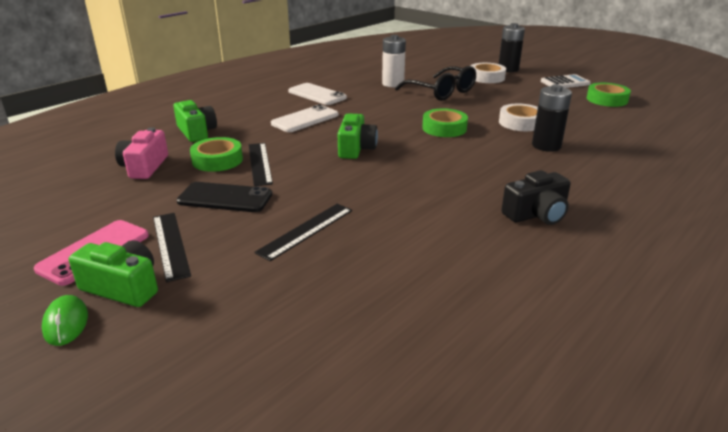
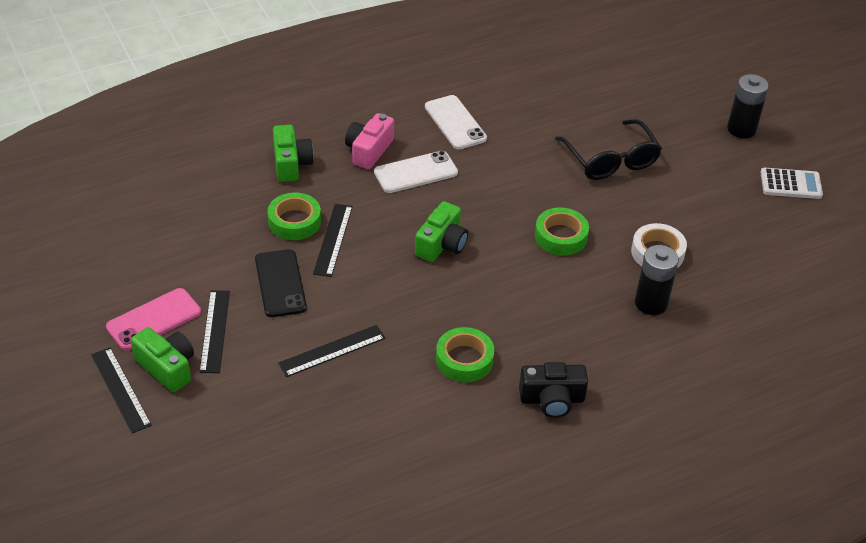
camera: 20 degrees right, 15 degrees up
green mouse [42,295,88,346] -> black ruler [91,348,152,433]
pink camera [115,127,168,179] -> pink camera moved to [345,113,394,169]
black phone [176,182,272,212] -> black phone turned 45 degrees clockwise [255,249,307,317]
white battery [382,35,406,87] -> none
white tape [471,63,506,83] -> none
green tape [587,83,631,107] -> green tape moved to [436,327,495,382]

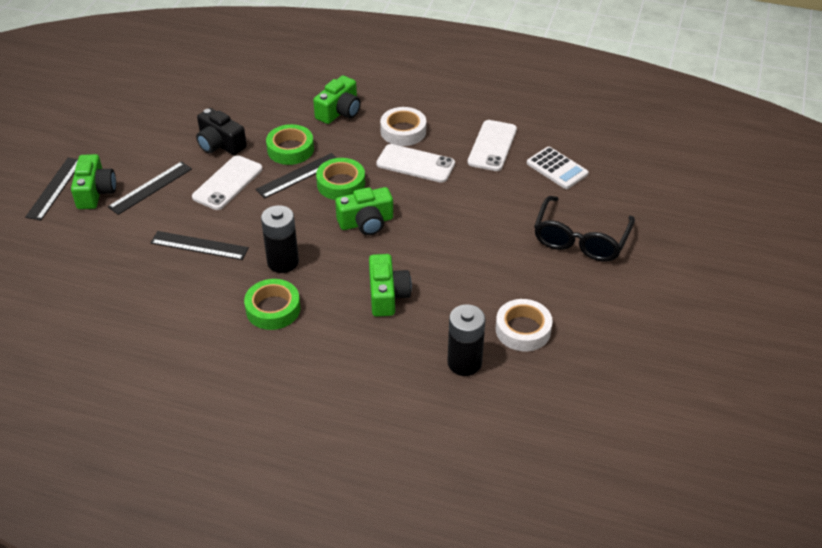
camera: 45 degrees right, 0 degrees up
pink phone [106,288,201,351] -> none
black phone [255,249,307,317] -> white phone [192,155,263,210]
pink camera [345,113,394,169] -> white tape [380,107,426,146]
black camera [519,362,588,418] -> black camera moved to [196,108,247,155]
green tape [535,208,589,256] -> green tape moved to [316,158,365,200]
black battery [727,74,769,139] -> black battery moved to [261,205,299,273]
white calculator [760,168,823,199] -> white calculator moved to [527,147,589,189]
none -> green camera [369,254,412,317]

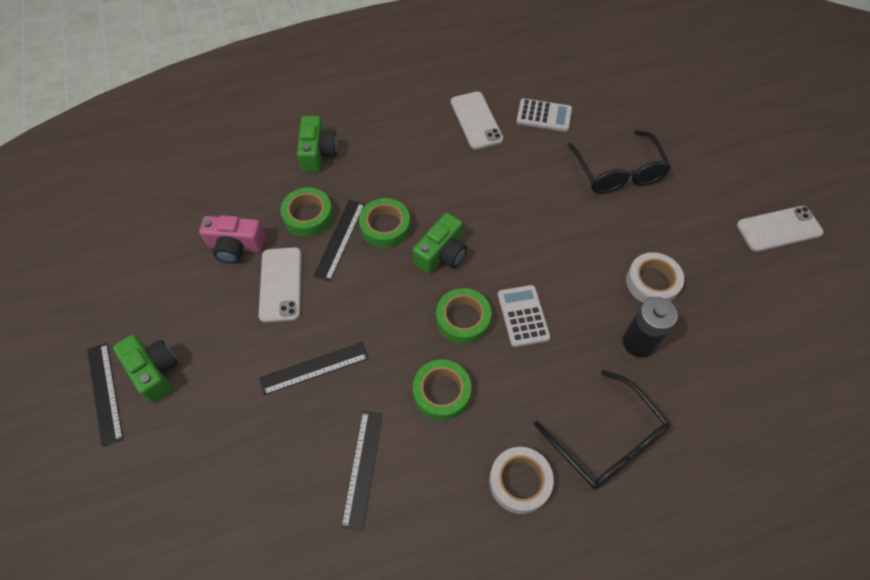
camera: 35 degrees left, 15 degrees up
black ruler [108,161,192,215] -> black ruler moved to [341,411,383,531]
black camera [196,108,247,155] -> pink camera [199,215,265,264]
black battery [261,205,299,273] -> none
green camera [369,254,412,317] -> white calculator [498,285,550,347]
white phone [376,144,455,183] -> white phone moved to [737,206,824,252]
white tape [380,107,426,146] -> white tape moved to [489,447,554,514]
none -> green tape [436,288,491,344]
none -> black glasses [534,370,670,490]

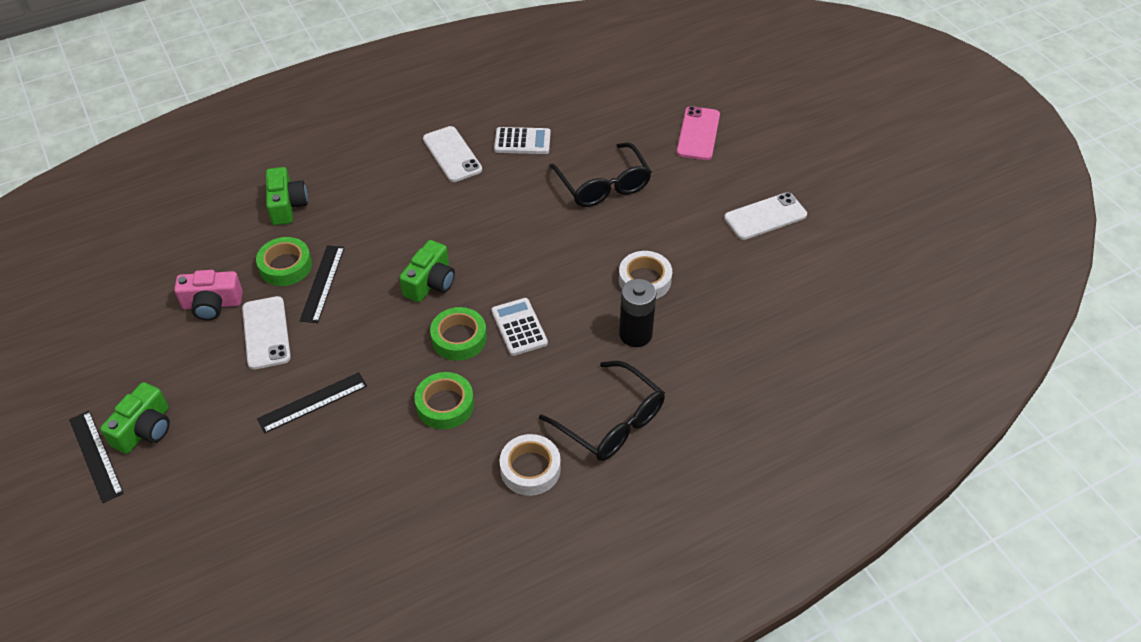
camera: 10 degrees left, 10 degrees down
green camera [113,335,178,403] -> green camera turned 75 degrees clockwise [100,382,170,454]
black ruler [341,411,383,531] -> none
green tape [359,198,410,248] -> none
none -> pink phone [677,106,720,160]

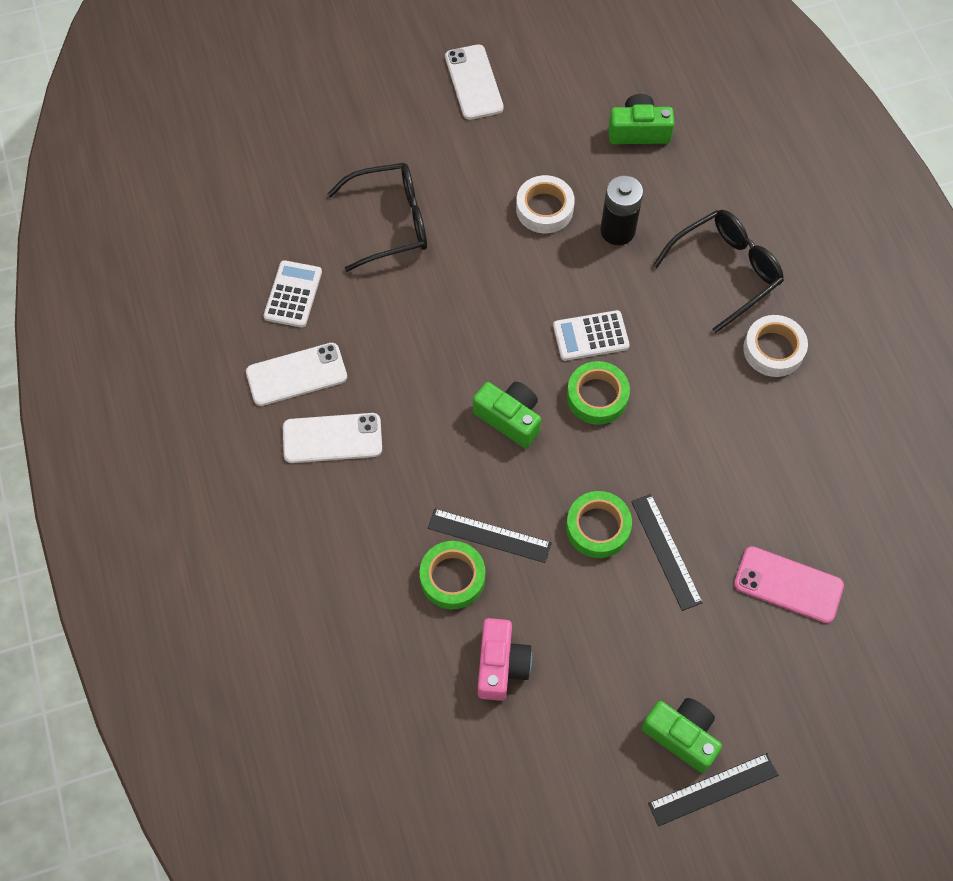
camera: 80 degrees left, 15 degrees up
white phone [242,296,291,370] -> white phone moved to [283,413,382,463]
green camera [266,167,308,225] -> green camera moved to [608,94,674,144]
green tape [414,372,474,430] -> green tape moved to [566,491,632,558]
pink phone [677,106,720,160] -> pink phone moved to [734,546,844,623]

